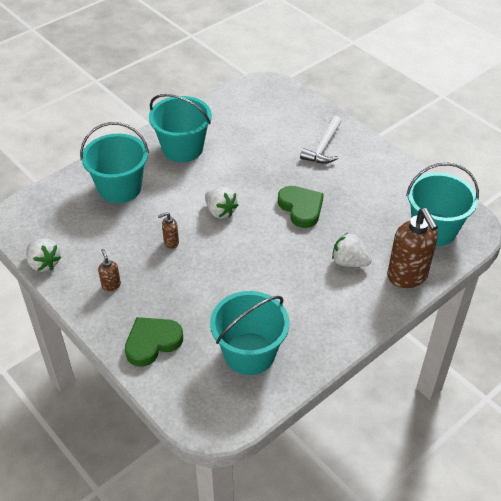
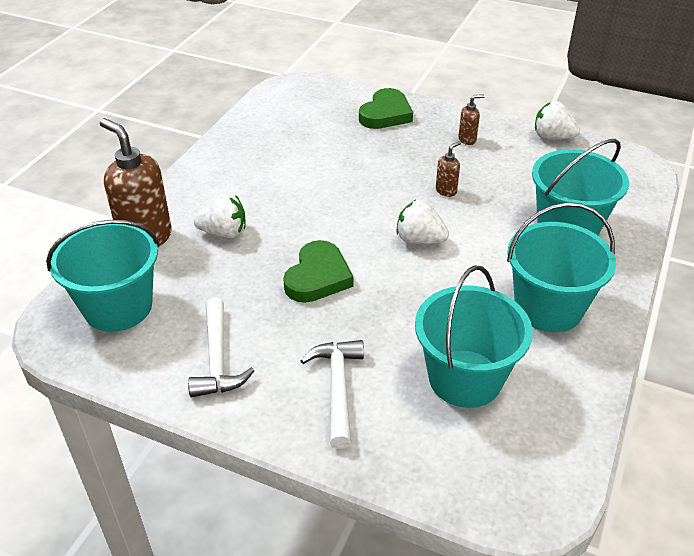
camera: 155 degrees right, 5 degrees down
brown soap dispenser [98,249,121,291] -> brown soap dispenser turned 60 degrees counterclockwise [458,94,485,145]
turquoise bucket [210,291,289,375] -> turquoise bucket moved to [415,265,533,408]
green heart [278,186,324,228] -> green heart turned 105 degrees counterclockwise [283,240,354,303]
none -> white hammer [188,297,254,397]

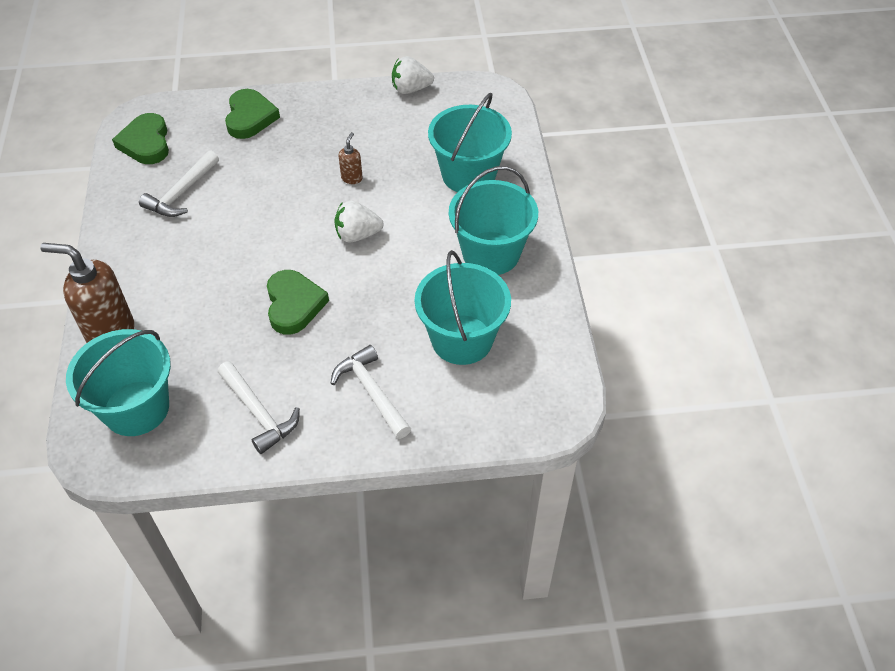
camera: 30 degrees left, 10 degrees up
white strawberry [194,193,246,238] -> none
brown soap dispenser [458,94,485,145] -> none
none -> green heart [112,113,169,164]
none -> white hammer [139,150,219,217]

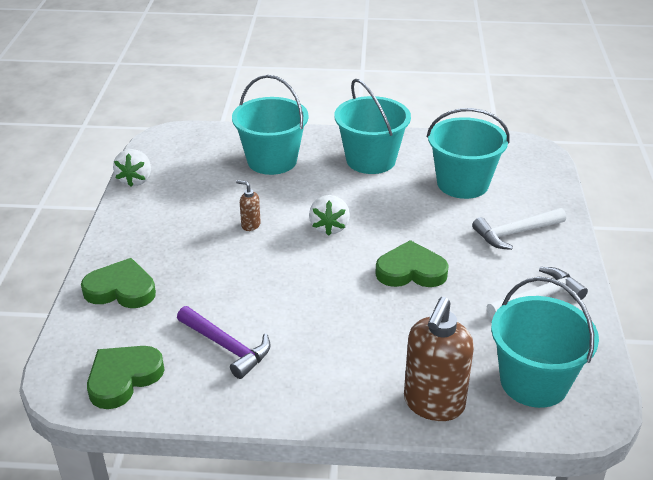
camera: 80 degrees left, 15 degrees down
green heart [112,113,169,164] -> green heart turned 135 degrees clockwise [87,346,164,409]
white hammer [139,150,219,217] -> purple hammer [177,306,271,379]

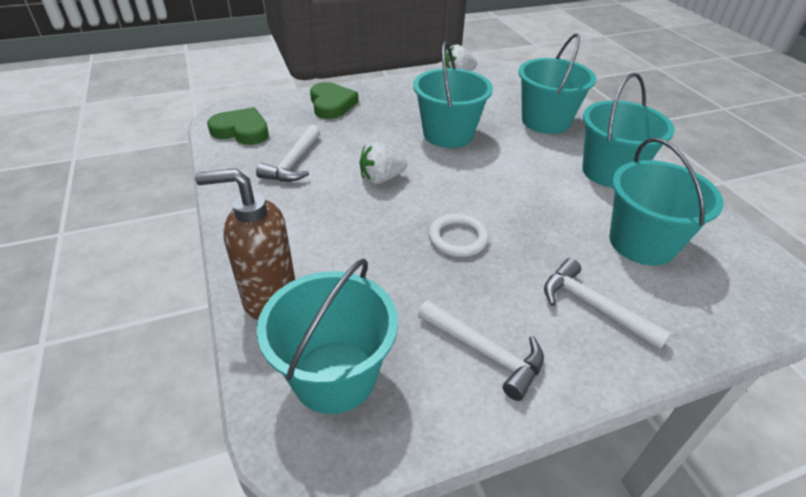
camera: 65 degrees right, 5 degrees up
purple hammer [177,306,271,379] -> white hammer [256,125,320,182]
brown soap dispenser [236,180,261,231] -> turquoise bucket [413,41,493,148]
white strawberry [309,195,350,236] -> white strawberry moved to [360,142,407,184]
green heart [375,240,449,287] -> white ring [428,213,489,257]

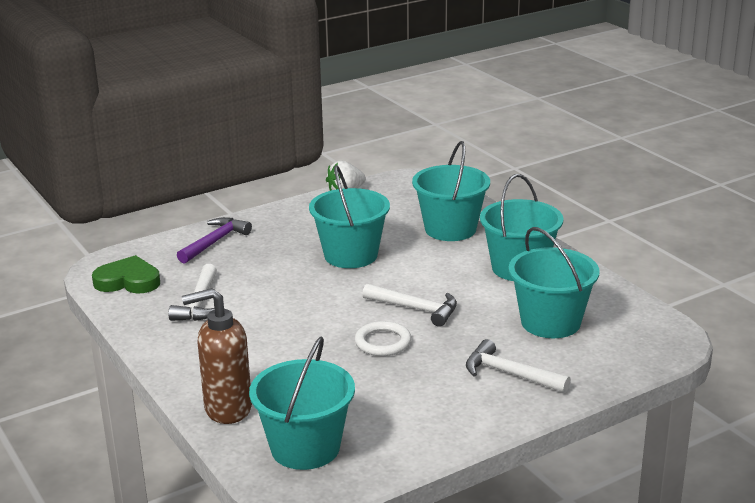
camera: 10 degrees left, 15 degrees down
green heart [310,82,359,119] -> purple hammer [177,217,252,264]
white strawberry [360,142,407,184] -> none
white hammer [418,300,544,401] -> white hammer moved to [362,284,457,327]

